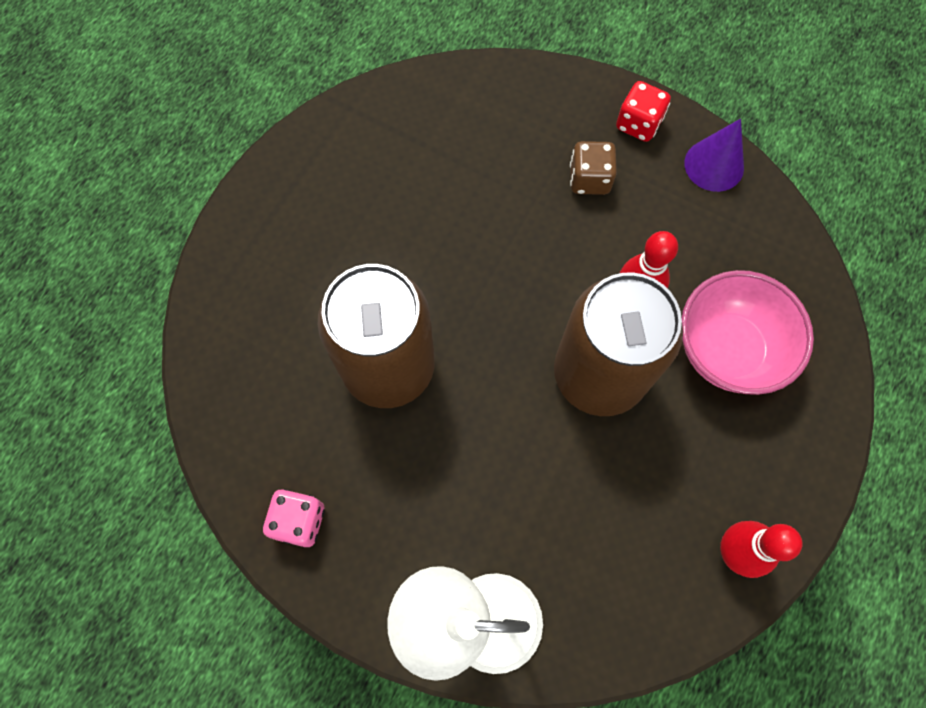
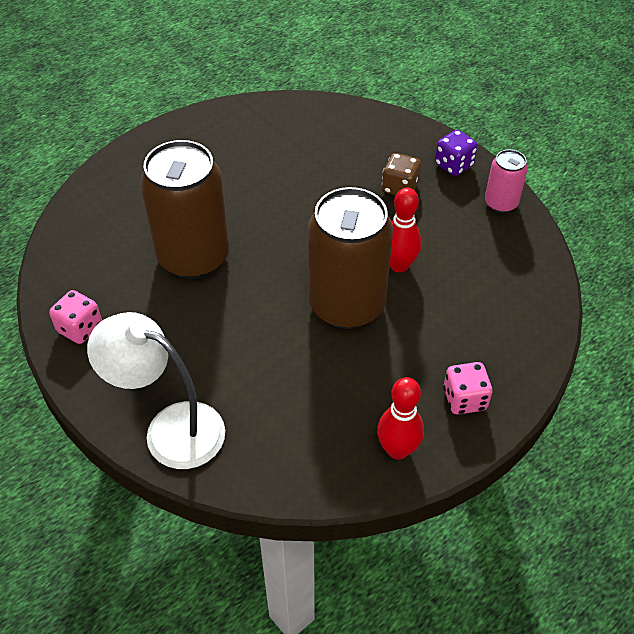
camera: 20 degrees right, 20 degrees down
red dice [616,81,671,142] -> purple dice [435,130,478,176]
pink bowl [682,270,814,395] -> none
purple cone [684,119,744,192] -> pink can [485,149,528,213]
none -> pink dice [443,362,492,415]

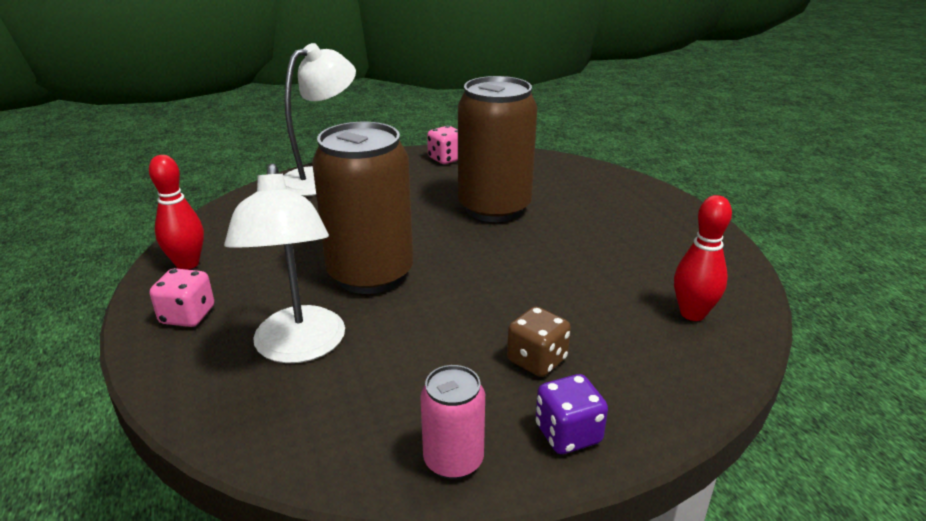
camera: 110 degrees right, 20 degrees down
red bowling pin [390,187,422,273] -> red bowling pin moved to [674,195,732,321]
none -> white lamp [224,163,345,363]

